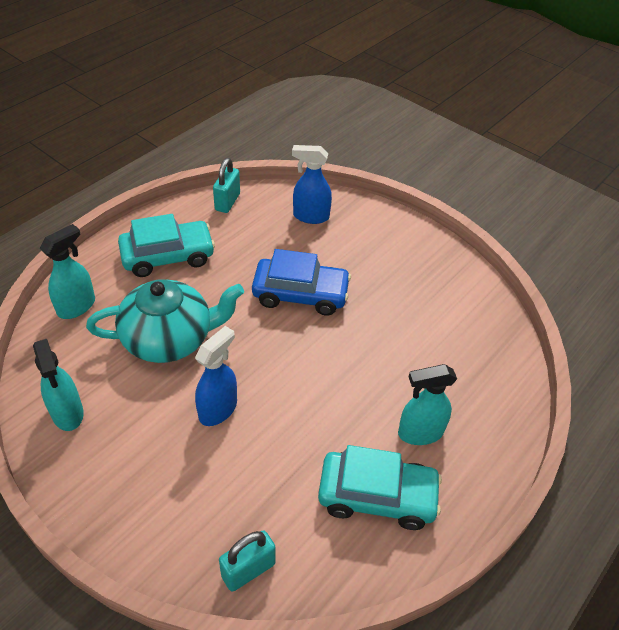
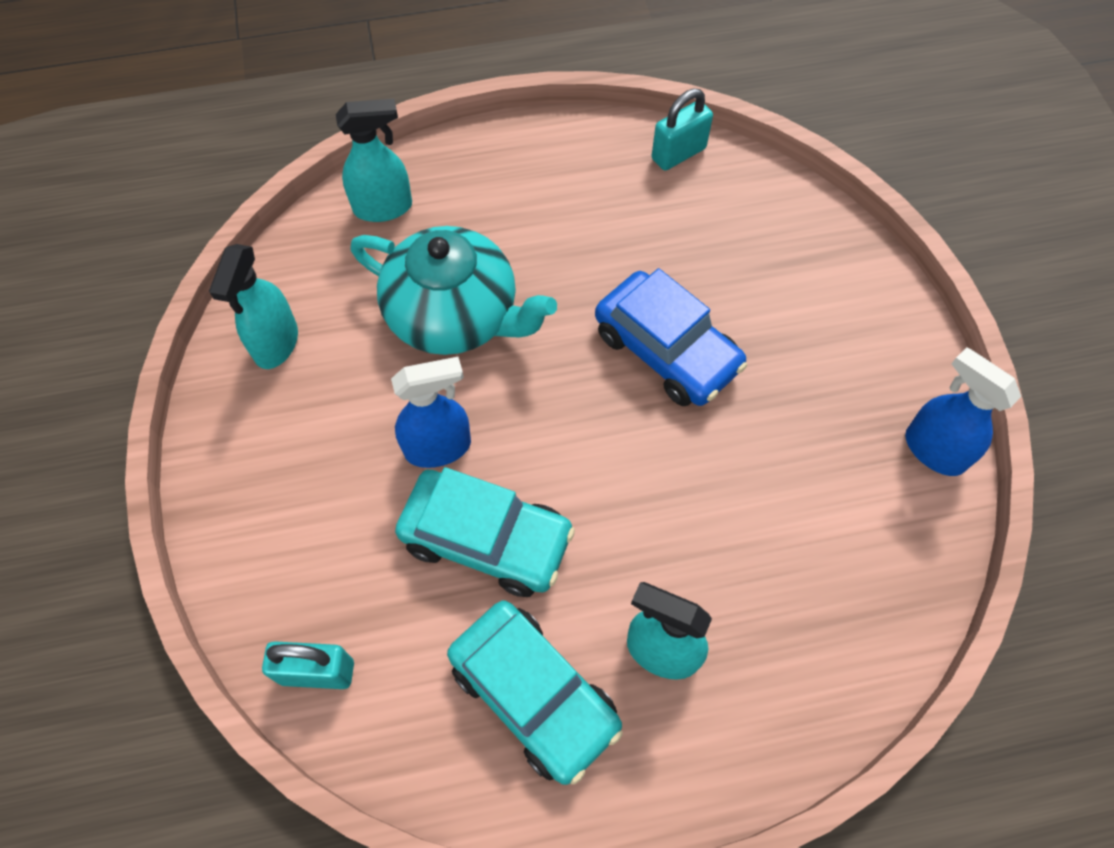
camera: 40 degrees right, 15 degrees up
turquoise car [118,214,215,277] -> turquoise car moved to [395,467,575,597]
blue spray bottle [292,145,332,224] -> blue spray bottle moved to [905,347,1021,476]

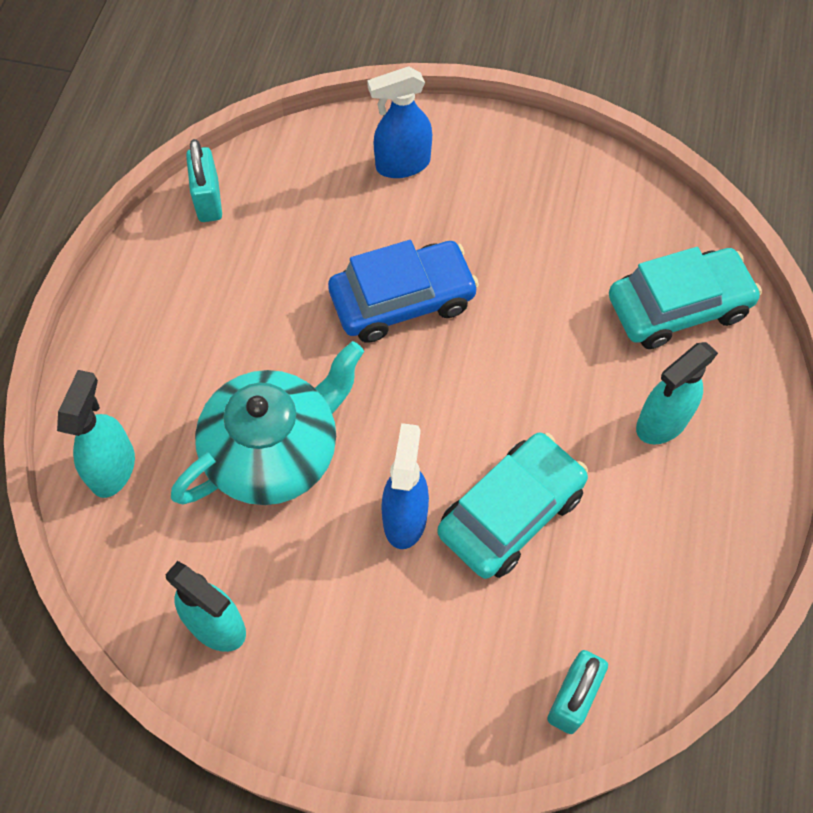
camera: 65 degrees left, 0 degrees up
turquoise car [447,600,623,785] -> turquoise car moved to [609,247,762,349]
blue spray bottle [905,347,1021,476] -> blue spray bottle moved to [367,67,432,178]

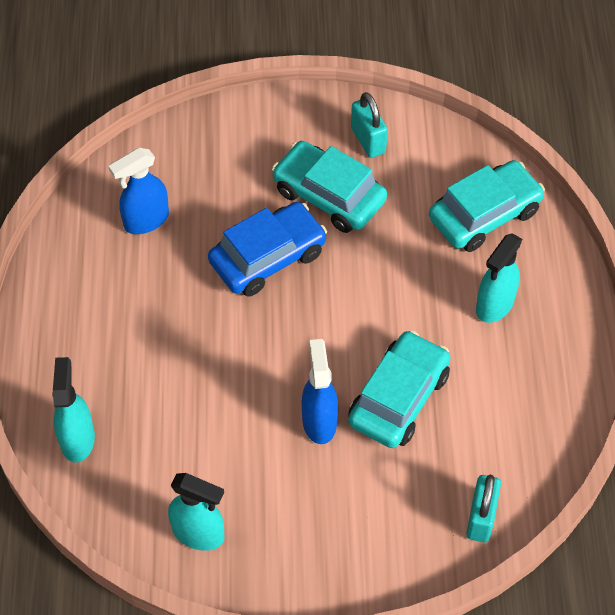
camera: 15 degrees left, 5 degrees down
turquoise teapot [171,341,364,505] -> none
turquoise padlock [186,139,222,222] -> turquoise padlock moved to [351,92,388,158]
blue spray bottle [367,67,432,178] -> blue spray bottle moved to [108,148,169,234]
none -> turquoise car [272,141,387,233]

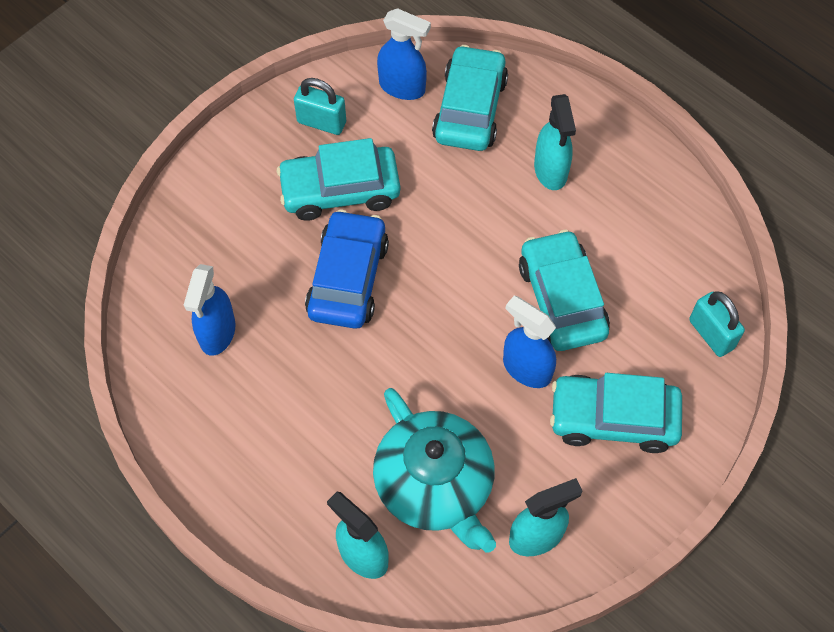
camera: 45 degrees left, 5 degrees up
none -> turquoise teapot [373,388,496,553]
none -> blue spray bottle [377,8,431,100]
none -> turquoise car [550,373,682,453]

